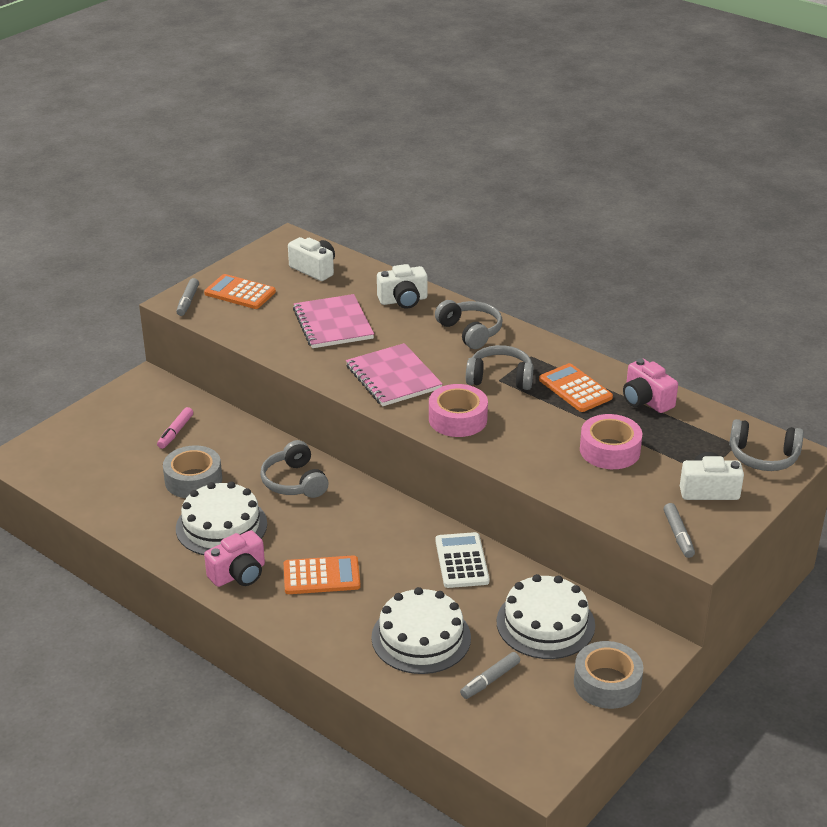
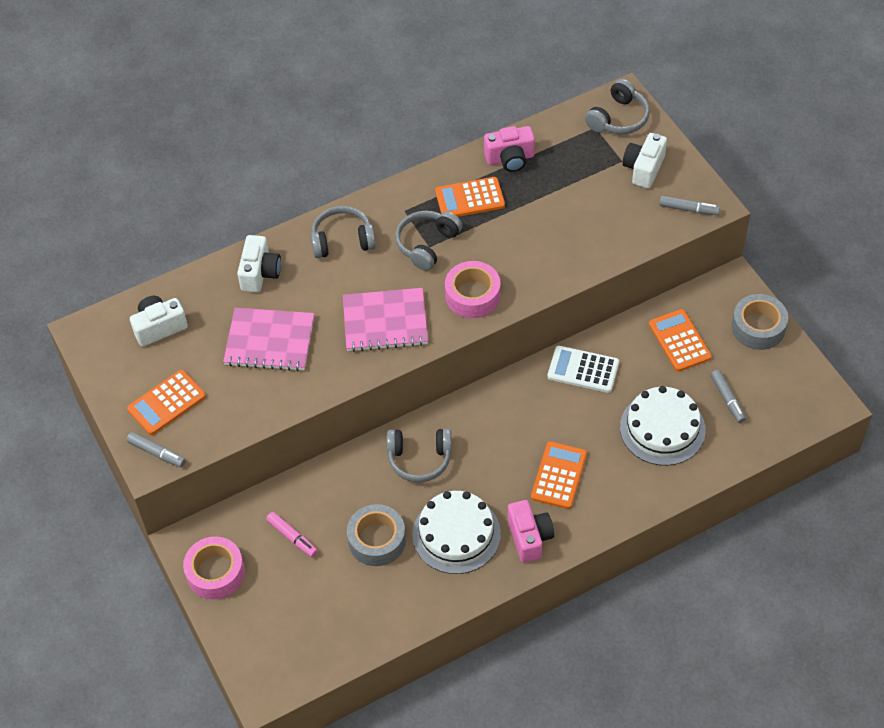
camera: 65 degrees left, 20 degrees up
white cake [497,574,595,659] -> orange calculator [649,309,712,372]
pink tape [580,414,643,469] -> pink tape moved to [183,537,245,599]

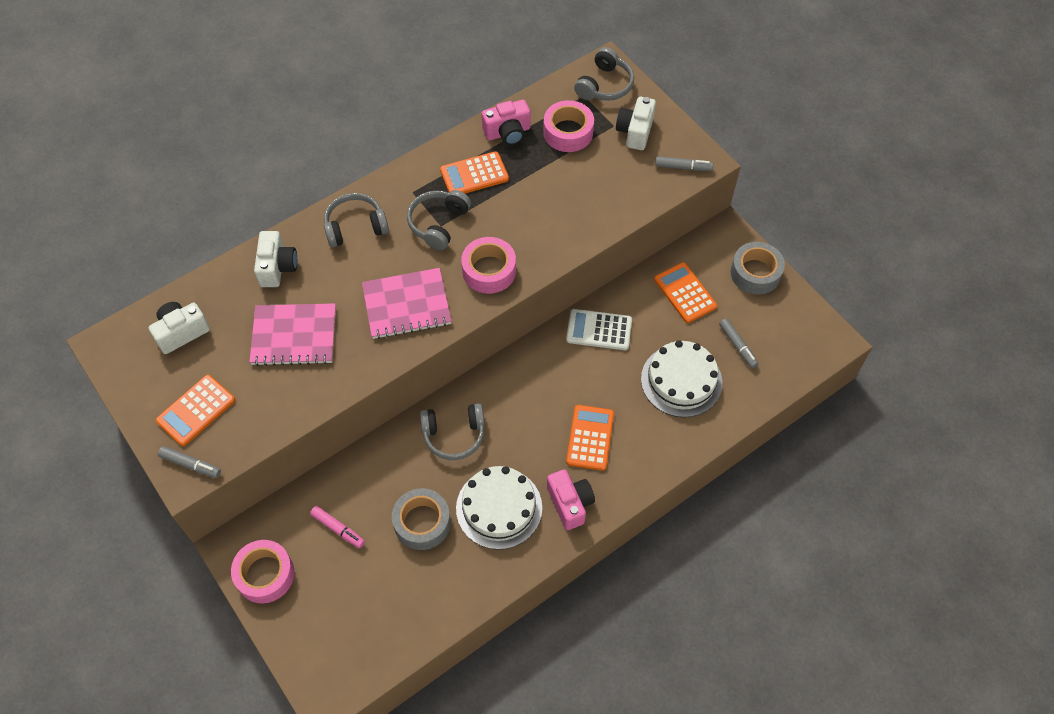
camera: 10 degrees left, 5 degrees up
none -> pink tape [543,100,594,152]

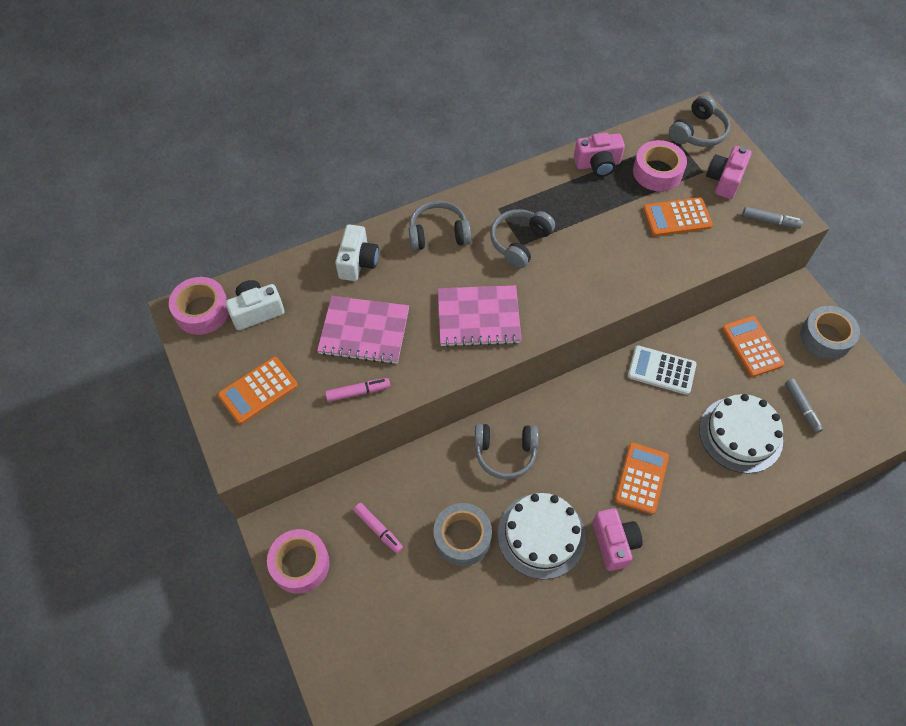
camera: 10 degrees right, 0 degrees up
grey marker [158,446,221,478] -> none
orange calculator [440,151,509,194] -> orange calculator moved to [643,197,713,236]
pink tape [461,237,516,294] -> pink tape moved to [169,277,229,335]
white camera [616,97,656,150] -> pink camera [706,146,752,199]
none -> pink marker [325,378,390,402]

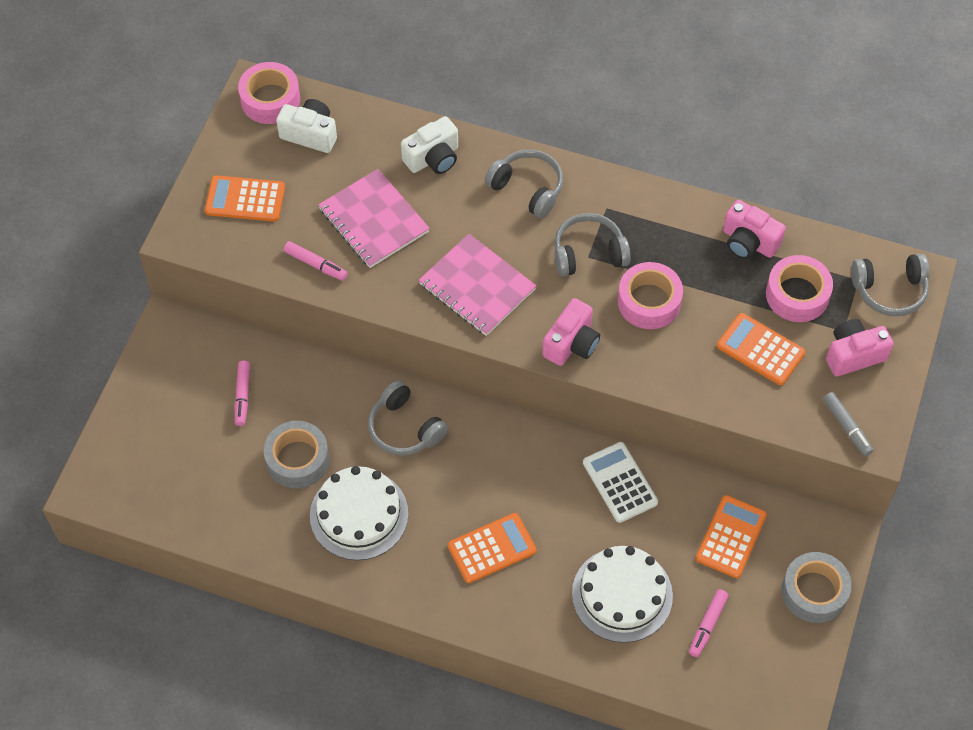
camera: 45 degrees right, 0 degrees up
pink tape [267,529,330,594] -> pink tape moved to [618,262,683,329]
pink camera [593,508,642,571] -> pink camera moved to [542,298,600,366]
grey marker [785,379,823,433] -> pink marker [689,589,729,657]

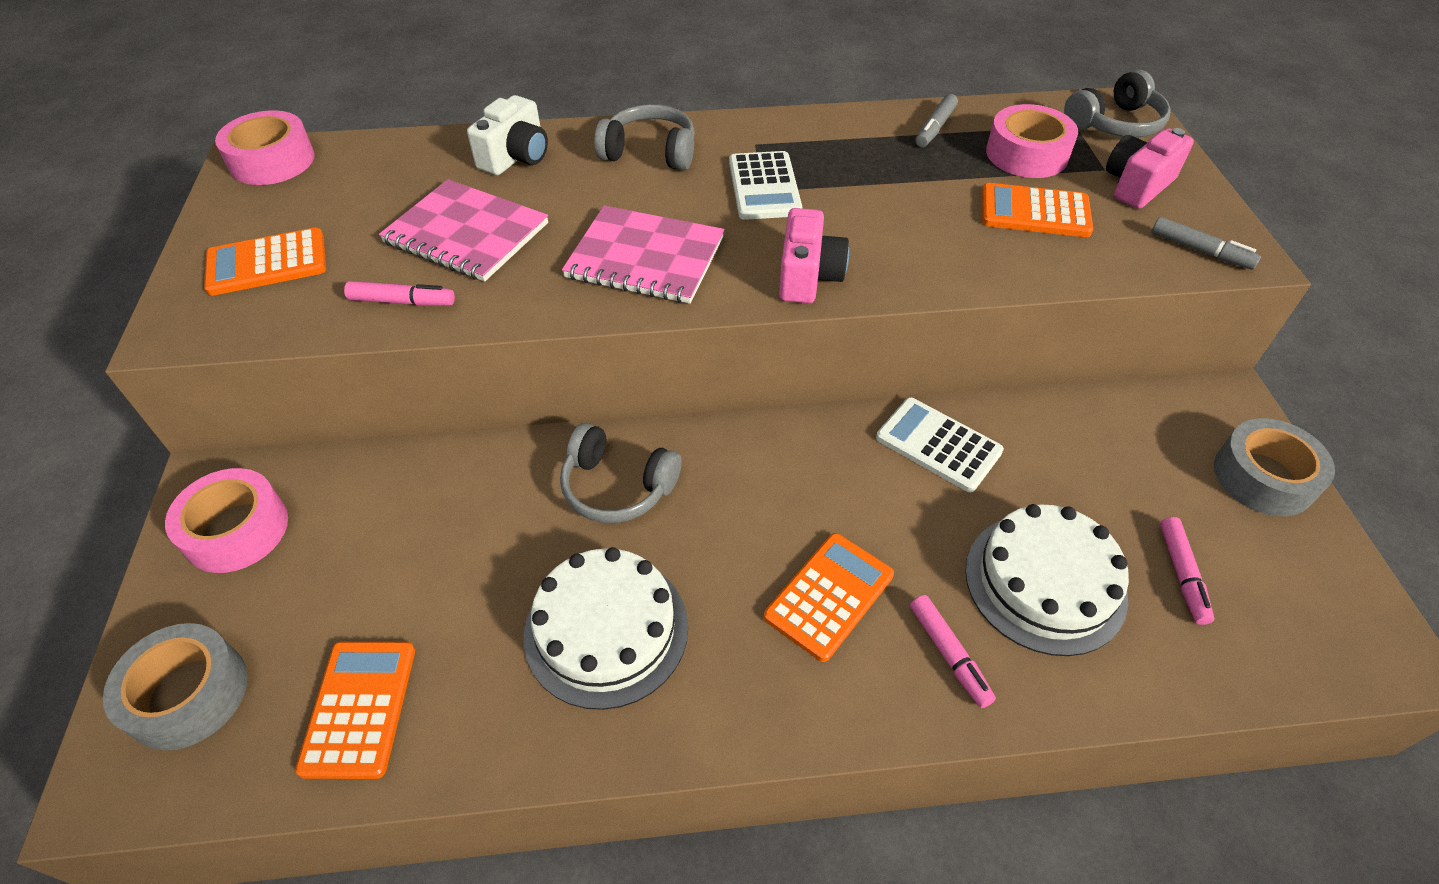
camera: 25 degrees left, 10 degrees down
pink marker [234,361,250,426] -> pink marker moved to [910,595,996,708]
grey tape [264,421,329,489] -> grey tape moved to [103,623,248,751]
white camera [276,99,337,153] -> none
grey headphones [554,213,631,276] -> white calculator [729,151,803,220]
pink tape [618,262,683,329] -> pink tape moved to [165,468,288,573]
orange calculator [696,495,767,578] -> orange calculator moved to [295,641,415,779]
pink camera [723,200,786,259] -> grey marker [916,94,958,147]

